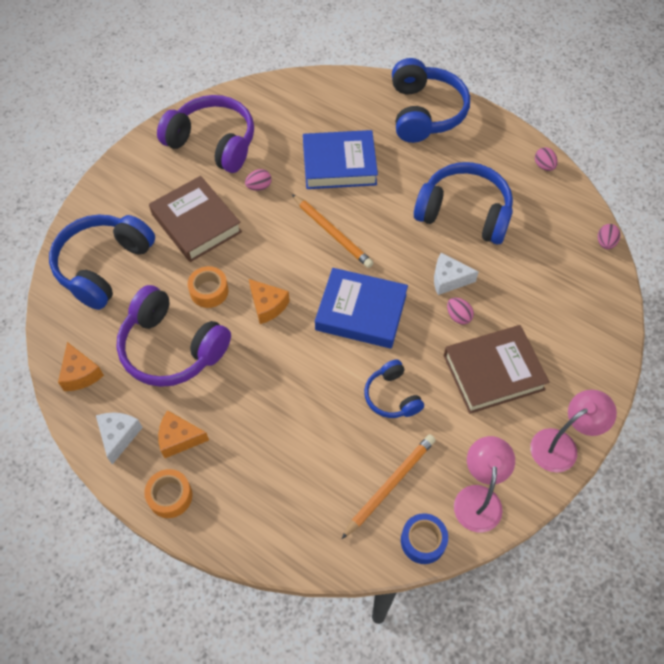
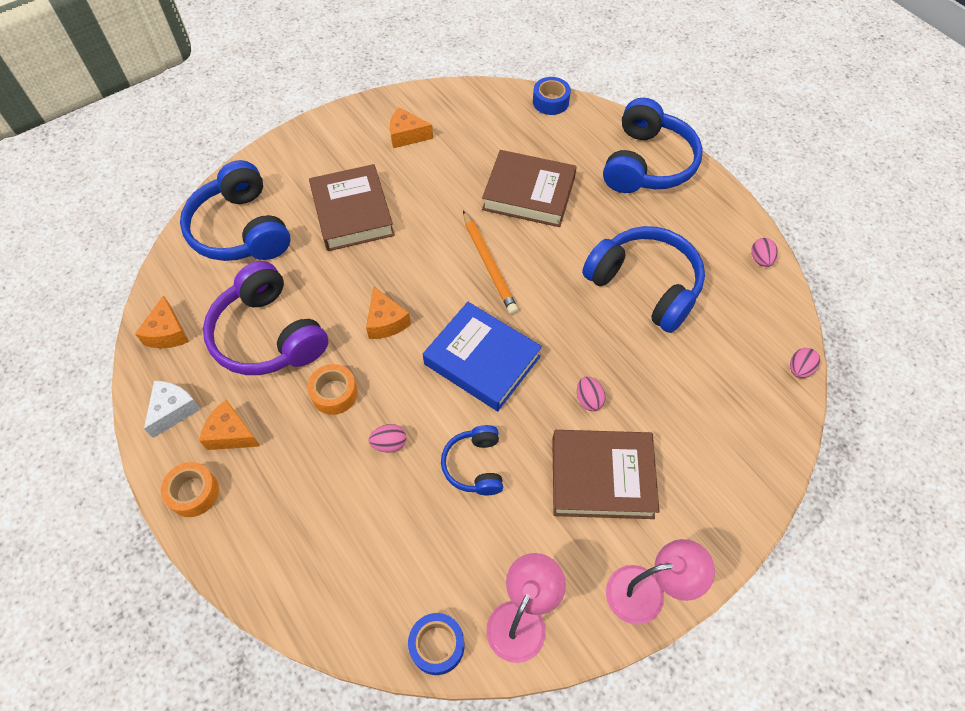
camera: 20 degrees right, 0 degrees up
blue headphones [49,215,155,310] -> blue headphones turned 75 degrees counterclockwise [180,160,291,261]
purple headphones [157,95,254,173] -> orange cheese [390,107,433,148]
orange tape [188,266,228,308] -> orange tape moved to [307,364,358,415]
pink egg [245,169,271,191] -> pink egg moved to [369,424,406,453]
blue book [303,130,378,189] -> brown book [482,150,577,227]
orange pencil [342,434,436,539] -> none
white cheese [434,253,479,295] -> none
none -> blue tape [533,77,571,115]

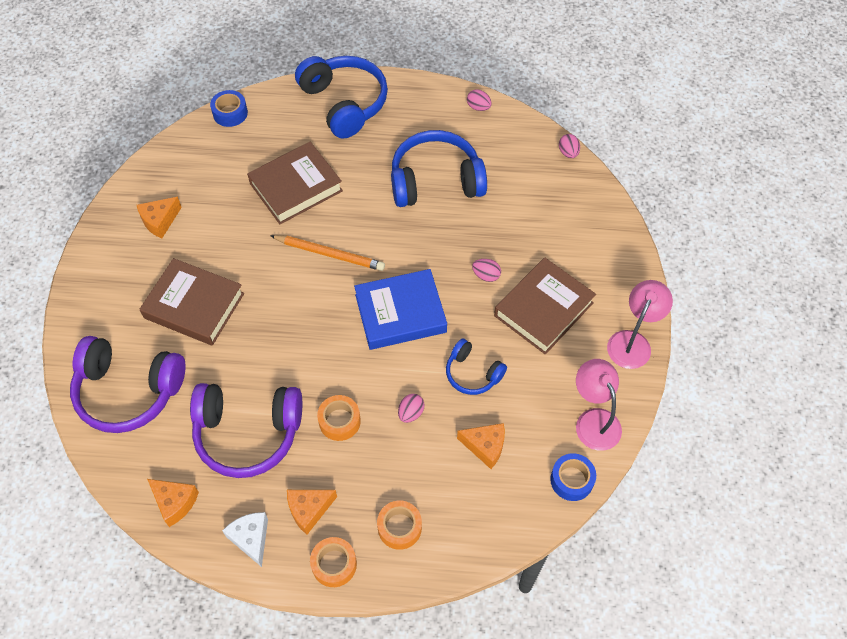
camera: 50 degrees left, 0 degrees up
blue headphones [180,160,291,261] -> purple headphones [70,336,185,433]
orange cheese [366,286,411,339] -> orange cheese moved to [457,423,505,469]
none -> orange tape [377,501,422,550]

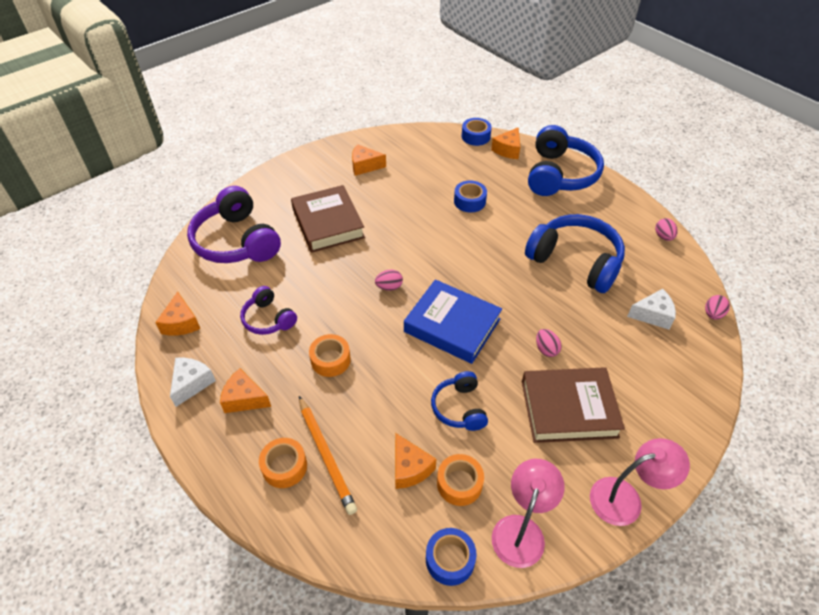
camera: 45 degrees right, 10 degrees down
purple headphones [190,383,302,478] -> purple headphones [240,286,297,335], size x0.54
brown book [247,142,343,224] -> blue tape [454,180,487,212]
orange pencil [270,235,385,271] -> orange pencil moved to [299,396,357,515]
orange tape [310,537,357,587] -> orange tape moved to [437,454,484,506]
pink egg [398,394,424,423] -> pink egg moved to [375,269,403,291]
none -> orange cheese [491,127,520,159]
none -> white cheese [627,289,676,330]

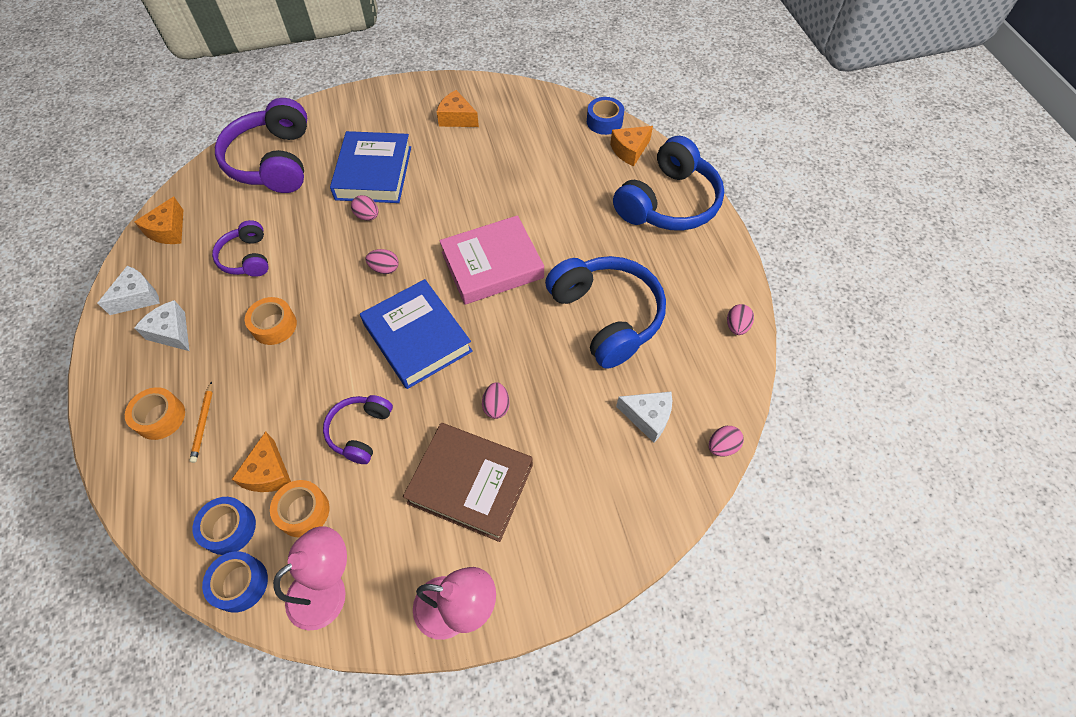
camera: 25 degrees right, 10 degrees up
orange cheese [220,368,271,413] -> white cheese [134,300,189,351]
brown book [291,185,365,253] -> blue book [330,131,411,203]
orange pencil [299,396,357,515] -> orange pencil [189,381,212,463], size x0.57
blue headphones [431,371,488,431] -> purple headphones [323,395,393,464]
blue tape [454,180,487,212] -> blue tape moved to [192,497,256,555]
none -> pink egg [351,195,378,221]
none -> pink book [439,215,544,305]

